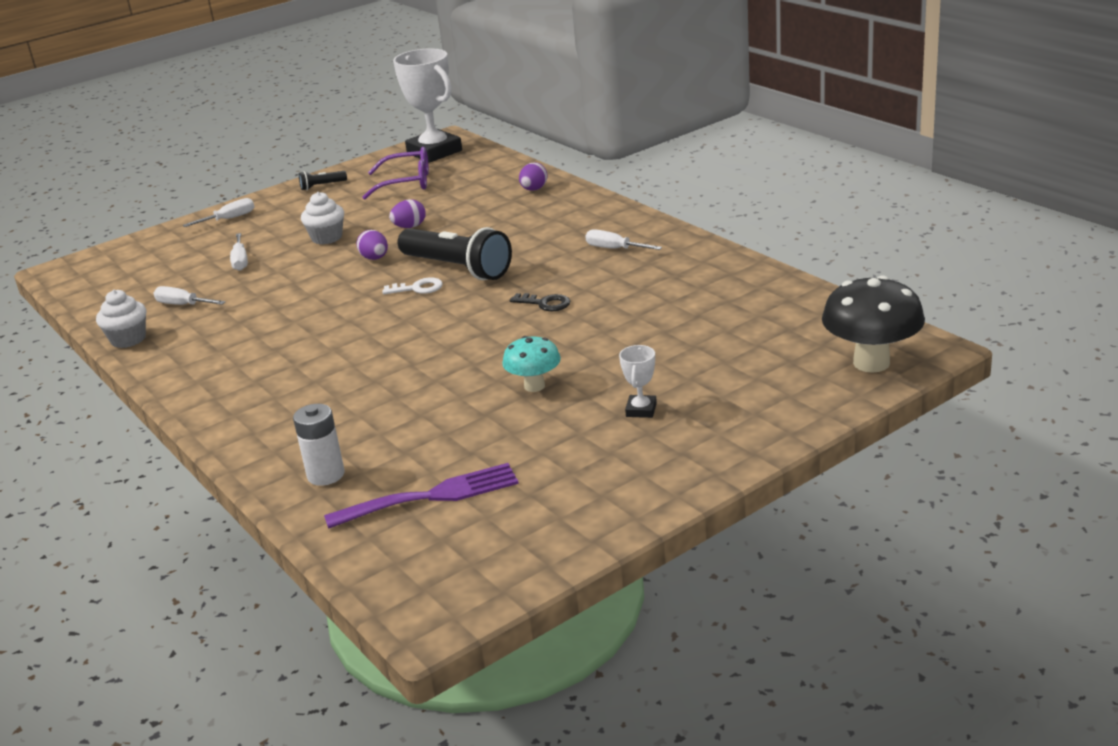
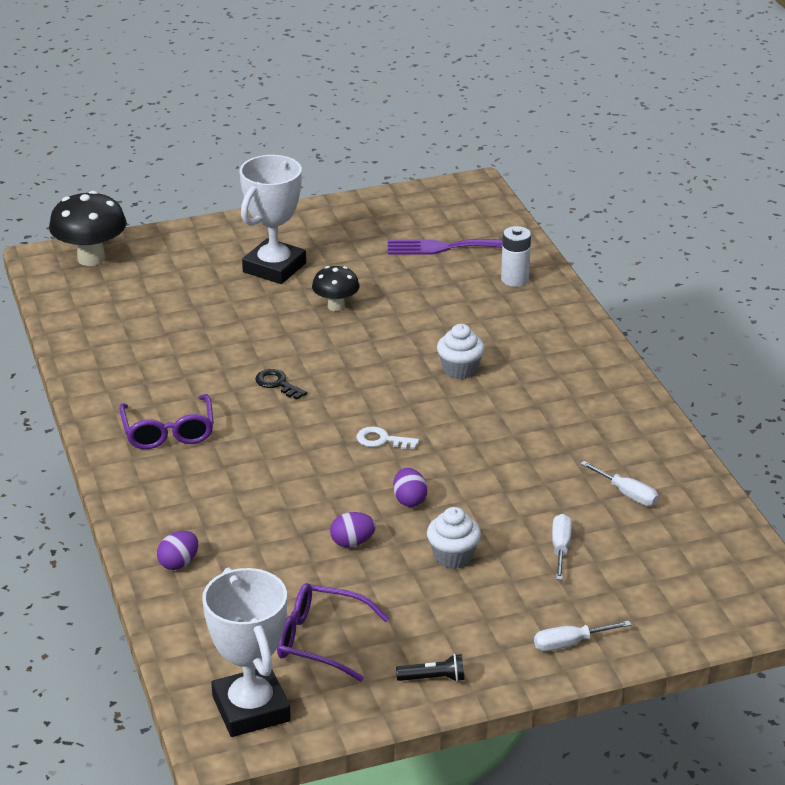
camera: 165 degrees left, 5 degrees up
white cupcake [96,290,146,348] -> white cupcake moved to [437,324,484,379]
black flashlight [398,227,512,280] -> none
turquoise mushroom [502,336,561,392] -> black mushroom [312,266,360,311]
white screwdriver [586,229,662,250] -> purple glasses [119,394,214,449]
white trophy [619,345,657,418] -> white trophy [240,155,306,284], size x2.26

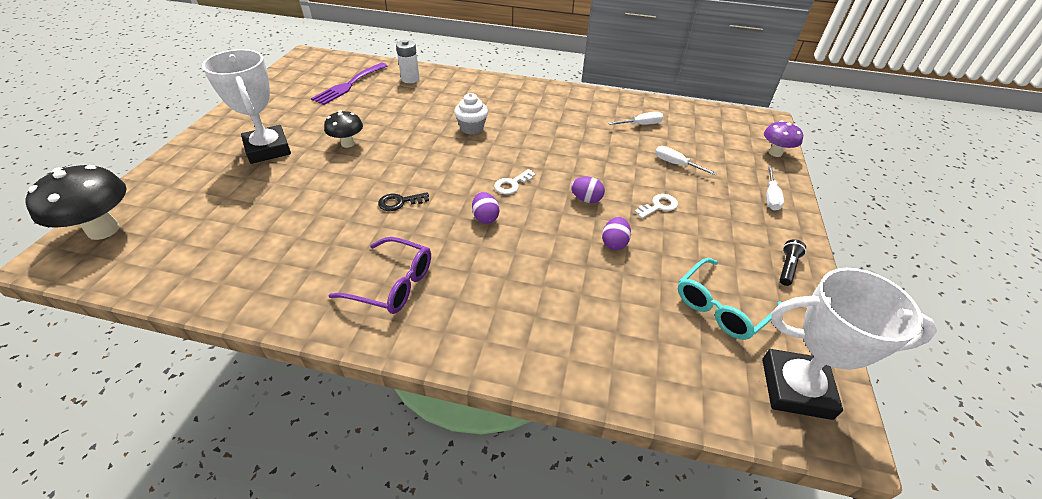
camera: 60 degrees left, 10 degrees up
purple egg [157,531,198,570] -> purple egg moved to [472,192,499,224]
purple glasses [277,583,390,682] -> turquoise glasses [678,258,782,340]
white cupcake [427,507,481,569] -> white key [635,194,678,219]
none -> purple mushroom [764,121,803,157]

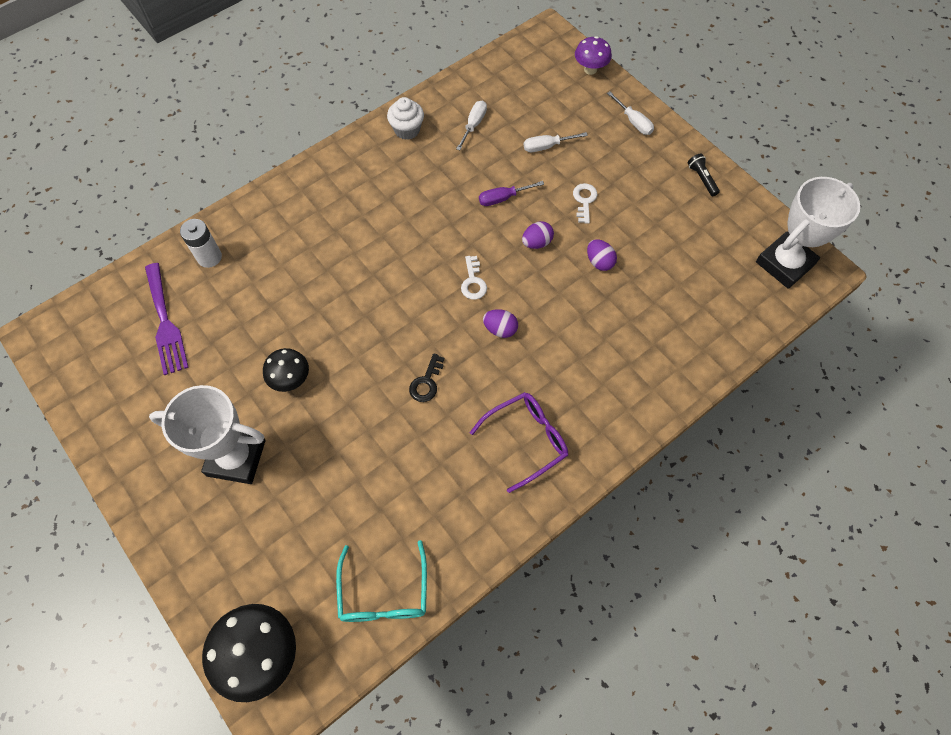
camera: 50 degrees left, 20 degrees up
white cupcake [454,93,488,135] -> white cupcake moved to [387,97,424,140]
turquoise glasses [678,258,782,340] -> turquoise glasses moved to [336,540,427,622]
none -> purple screwdriver [479,181,544,206]

